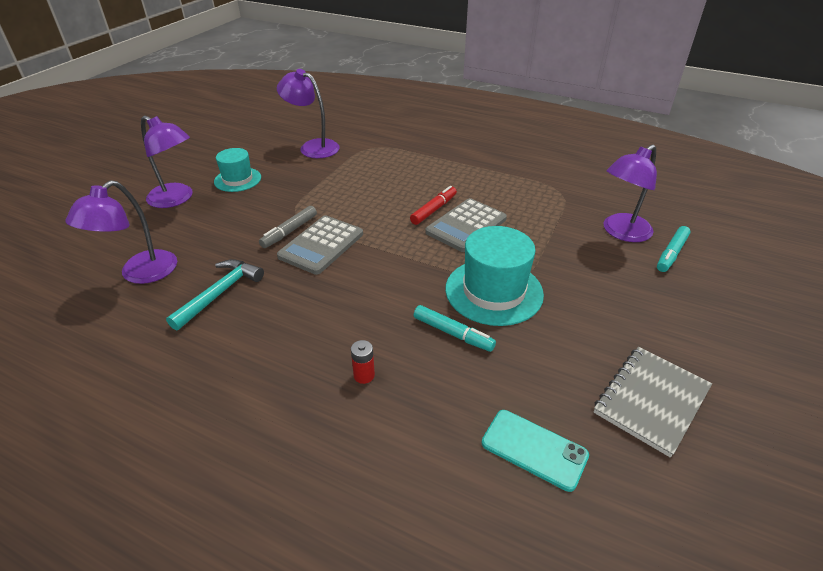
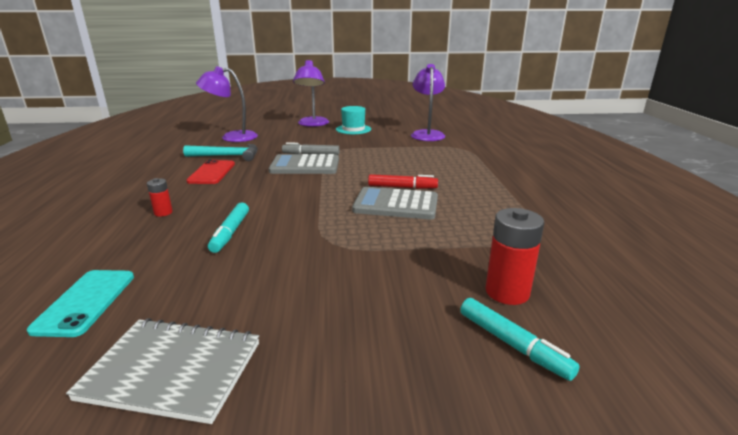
camera: 60 degrees right, 15 degrees down
turquoise hat [445,226,544,326] -> none
purple lamp [604,144,657,242] -> red battery [485,208,544,305]
turquoise marker [657,226,691,272] -> turquoise marker turned 135 degrees counterclockwise [460,298,580,381]
none -> red phone [187,160,235,184]

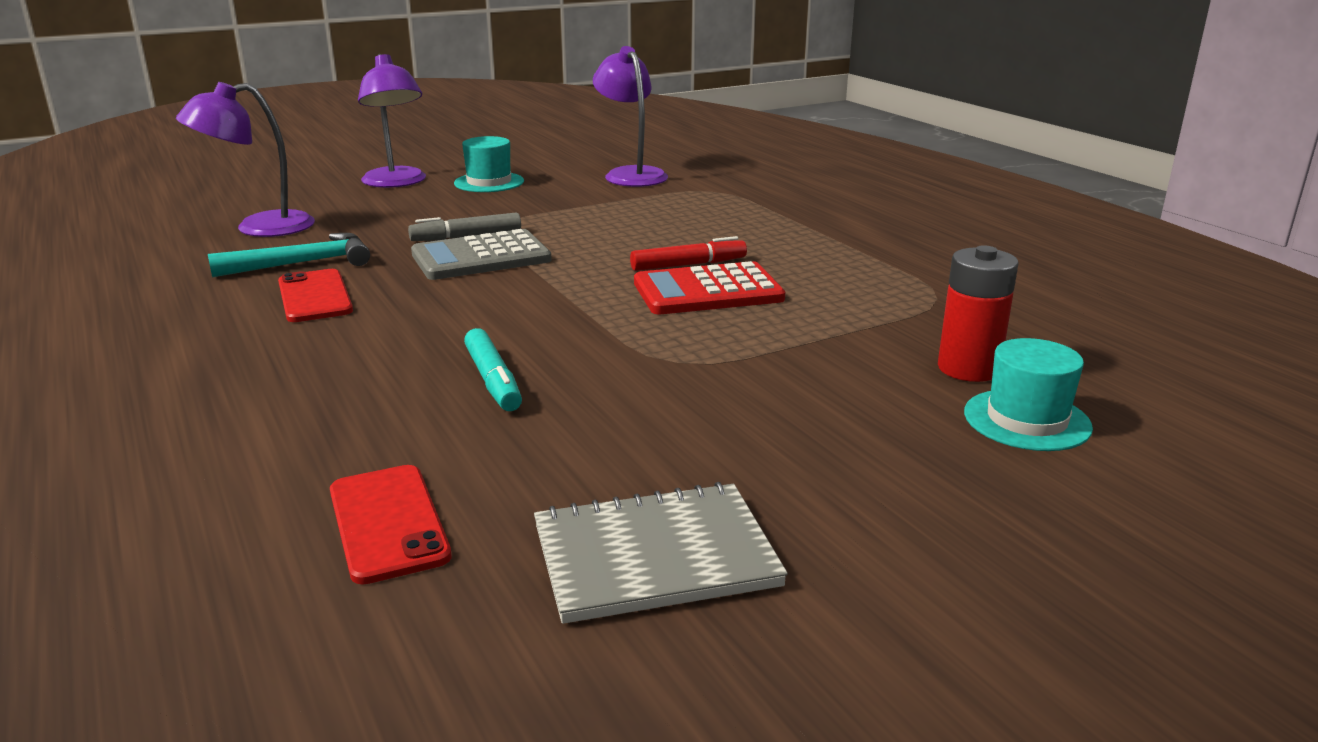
camera: 25 degrees left, 0 degrees up
turquoise phone [27,270,134,337] -> red phone [330,465,452,584]
red battery [147,178,173,217] -> none
grey calculator [352,187,438,220] -> red calculator [634,261,785,314]
turquoise marker [460,298,580,381] -> turquoise hat [964,338,1093,451]

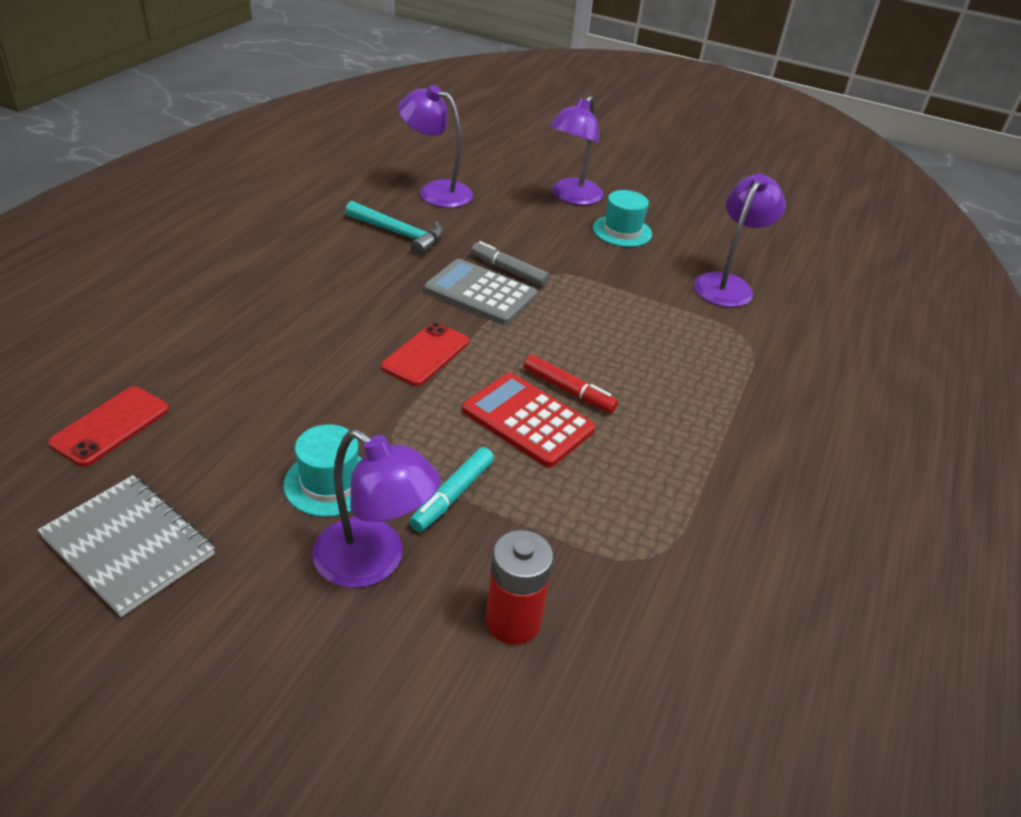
camera: 50 degrees right, 15 degrees up
red phone [278,269,353,322] -> red phone moved to [381,322,469,386]
turquoise marker [464,328,522,411] -> turquoise marker moved to [409,447,494,532]
turquoise hat [964,338,1093,451] -> turquoise hat moved to [283,424,362,517]
none -> purple lamp [312,429,441,588]

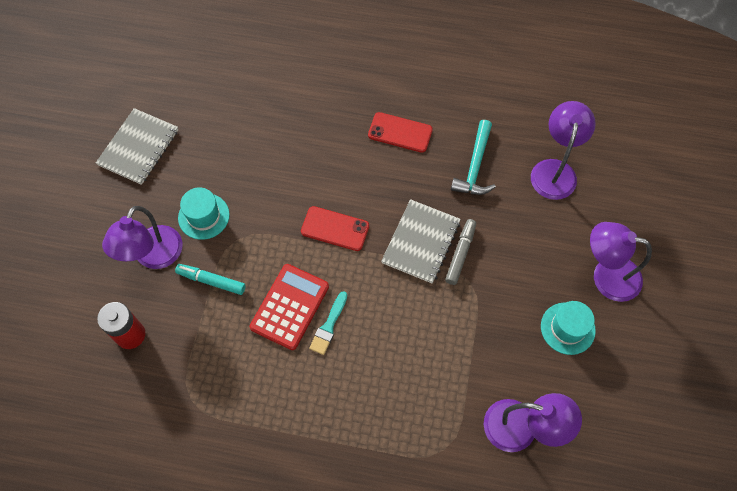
camera: 80 degrees right, 25 degrees up
red phone [48,386,169,467] -> red phone moved to [368,112,433,153]
grey calculator [424,259,537,325] -> grey notebook [381,199,461,283]
red marker [524,355,618,413] -> turquoise brush [309,291,347,355]

